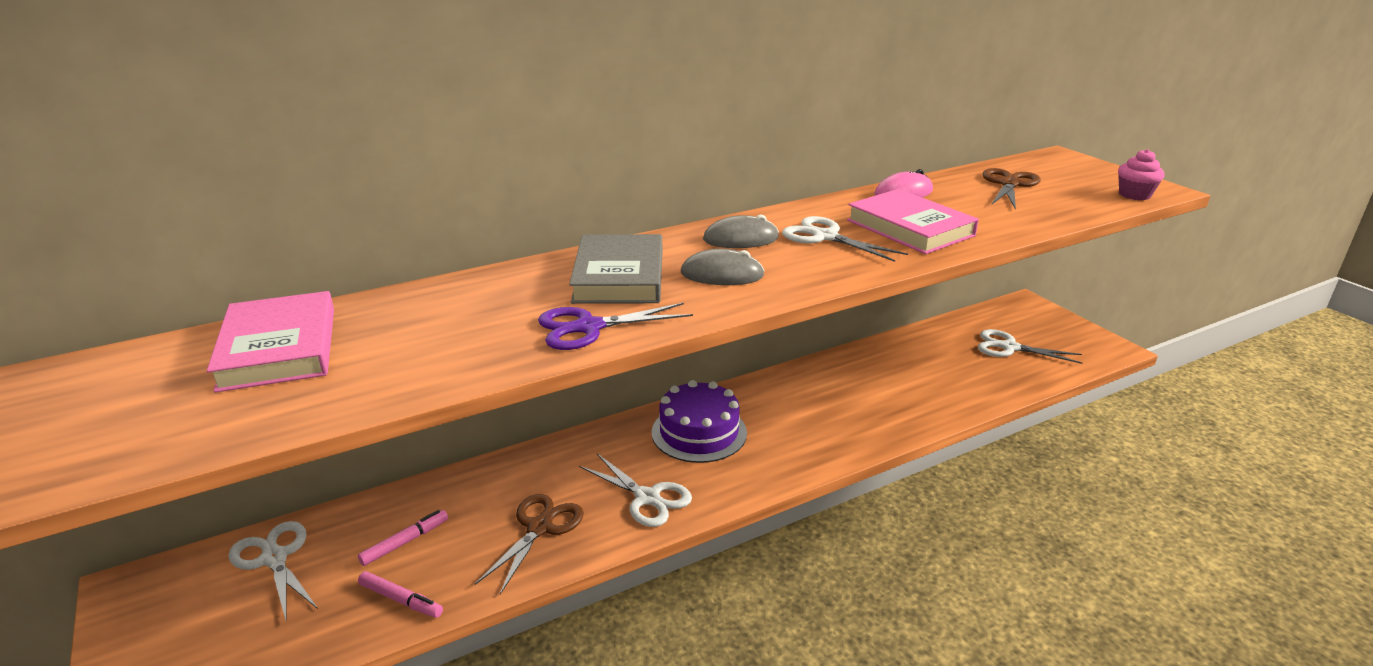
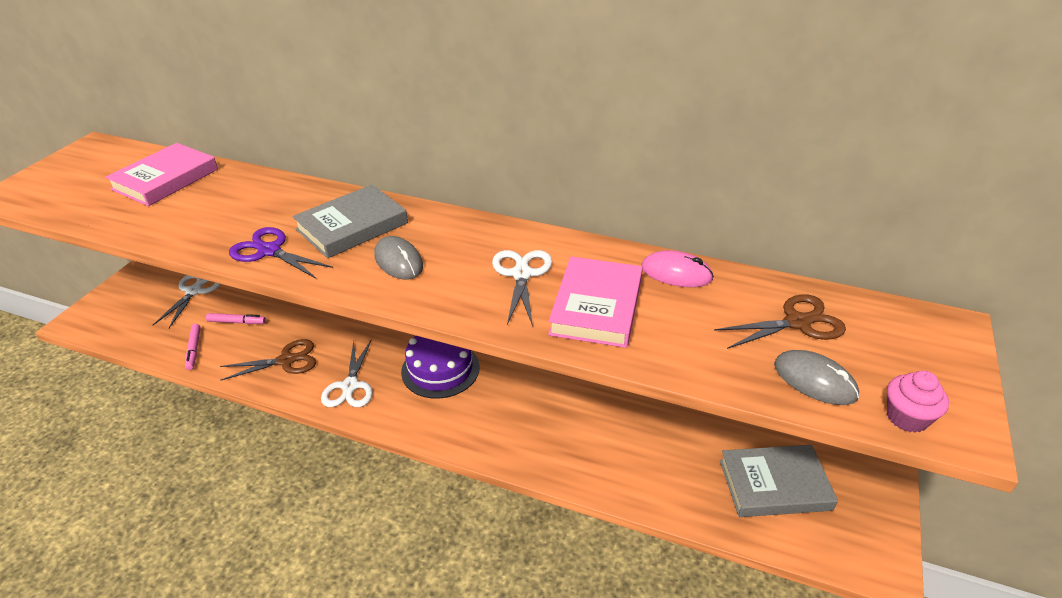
camera: 50 degrees right, 10 degrees up
grey mouse [703,214,779,248] -> grey mouse moved to [774,350,859,405]
white scissors [978,329,1082,364] -> grey book [720,445,838,517]

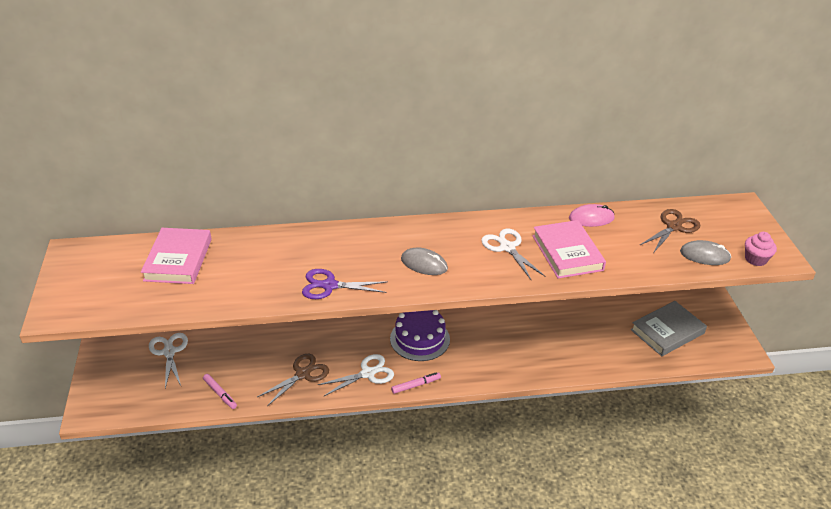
camera: 30 degrees left, 0 degrees up
pink marker [206,313,266,324] -> pink marker moved to [391,372,441,394]
grey book [292,185,408,258] -> none
white scissors [321,340,373,407] -> white scissors turned 90 degrees counterclockwise [318,354,394,396]

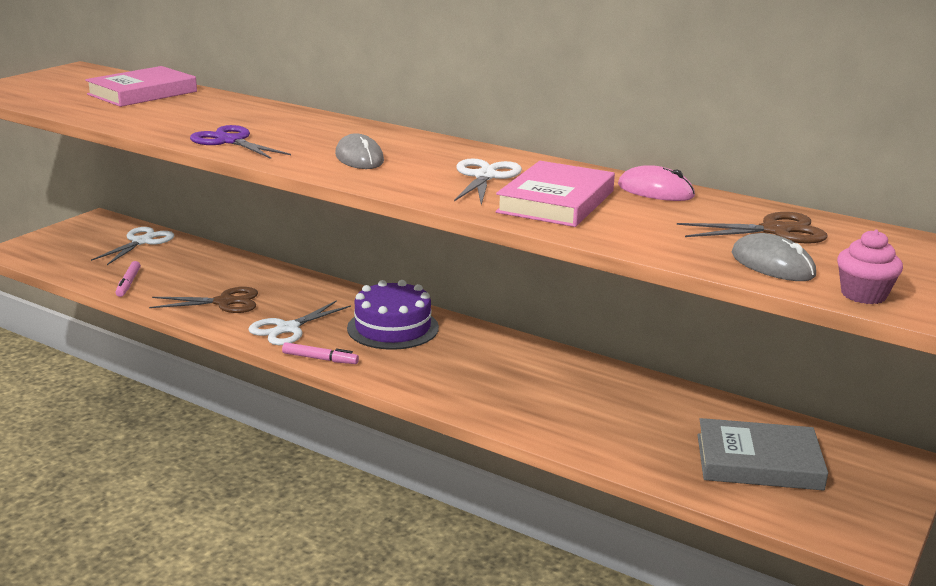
camera: 40 degrees right, 15 degrees down
white scissors [318,354,394,396] -> white scissors turned 120 degrees clockwise [248,300,351,345]

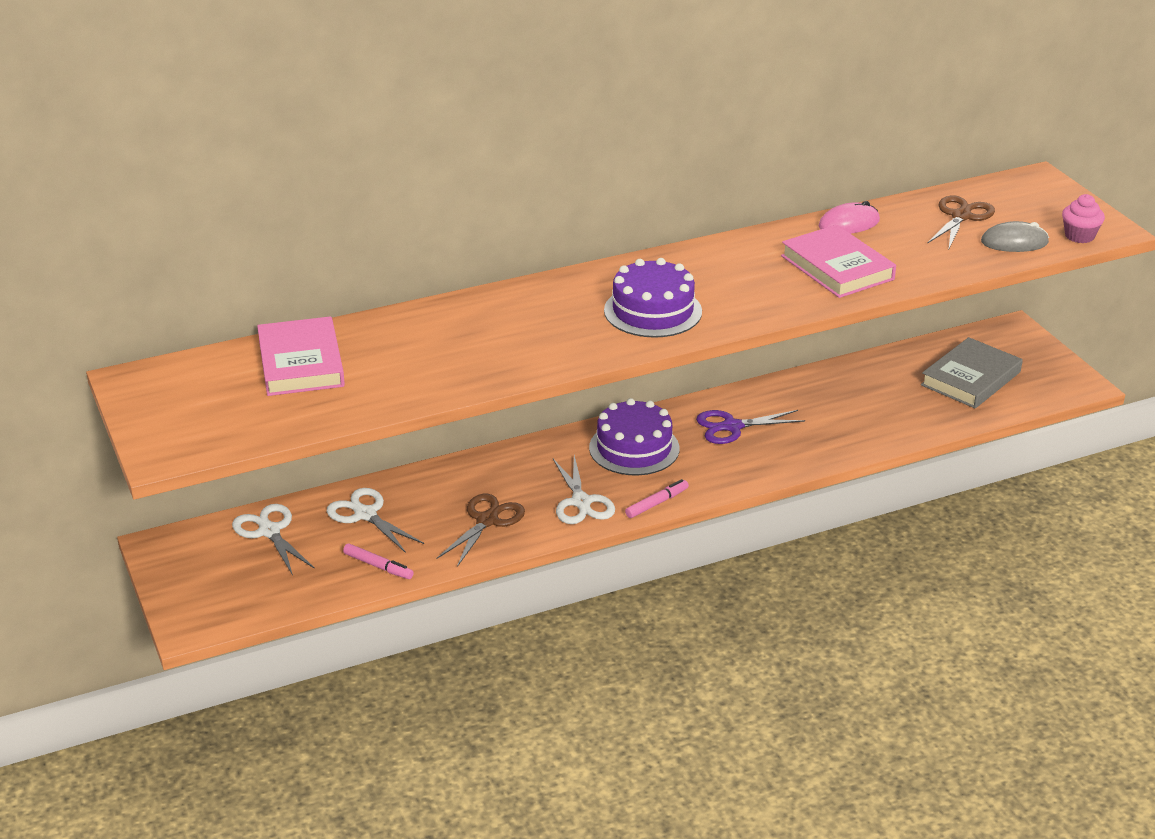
camera: 55 degrees left, 10 degrees up
purple scissors [190,125,291,159] -> purple scissors moved to [696,410,805,444]
grey mouse [335,133,384,169] -> purple cake [604,258,702,338]
white scissors [454,159,522,205] -> white scissors moved to [327,488,424,553]

